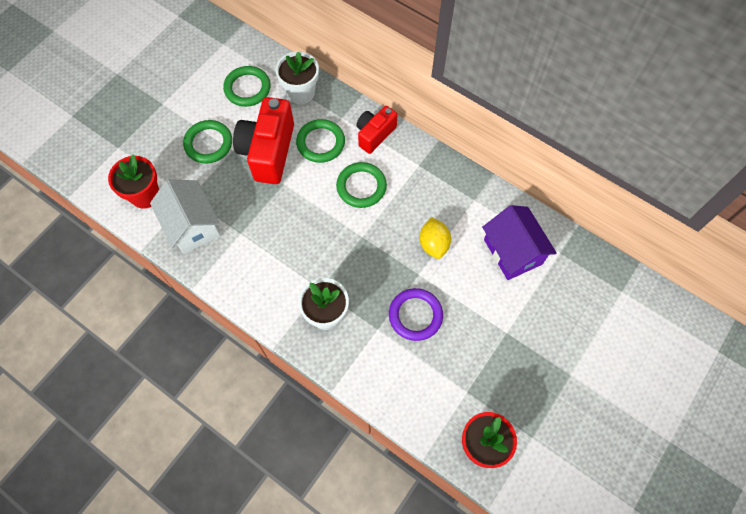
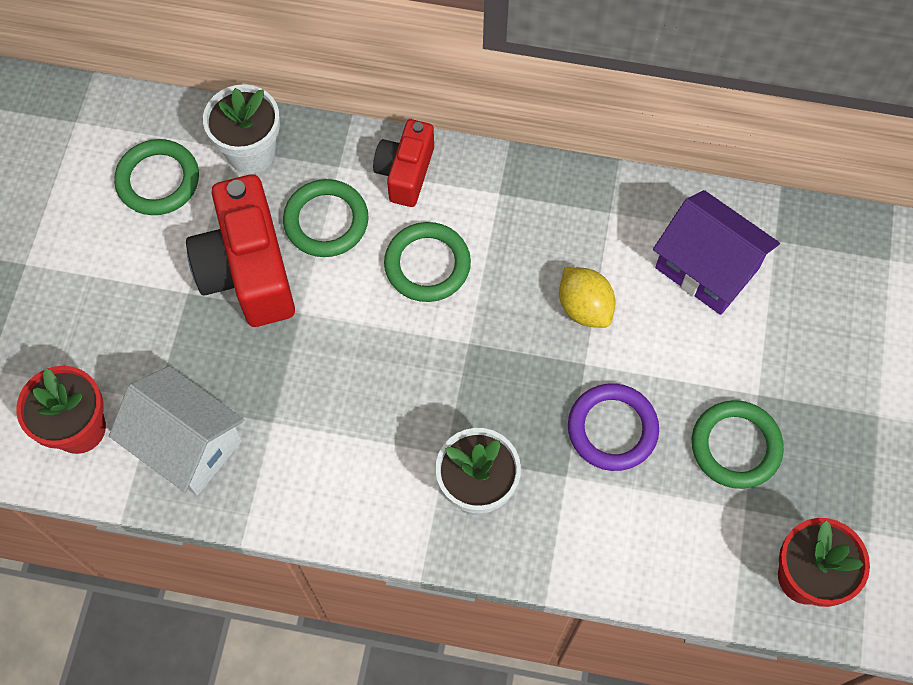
camera: 25 degrees left, 0 degrees up
green ring [183,120,232,164] -> green ring moved to [692,400,784,489]

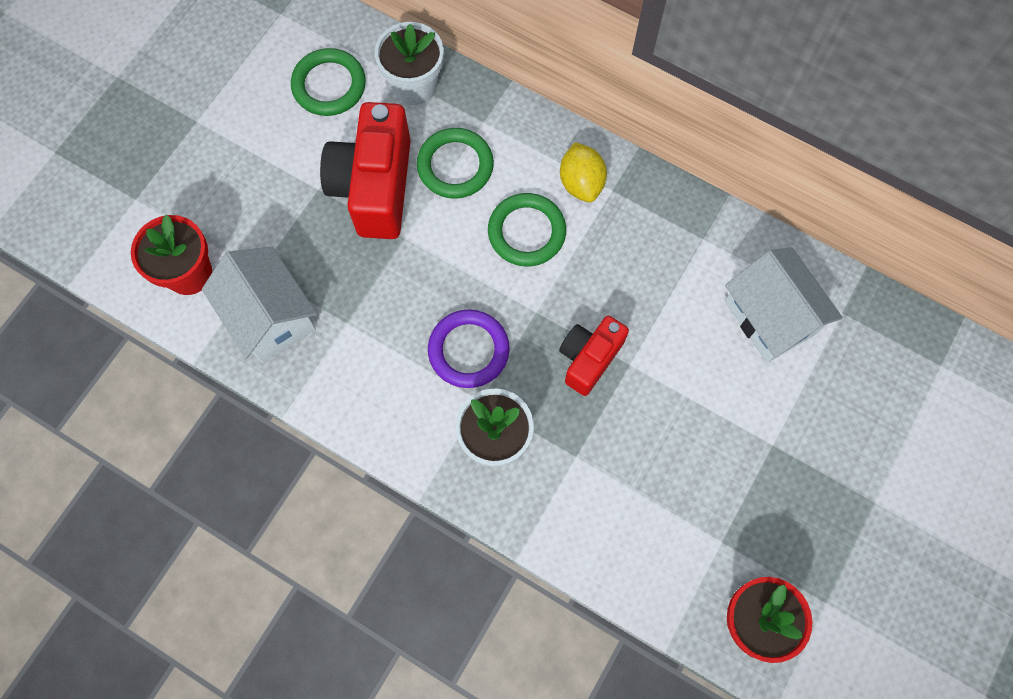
camera: 20 degrees right, 5 degrees up
red camera [373,119,434,207] -> red camera moved to [559,316,629,396]
yellow lemon [559,267,615,328] -> yellow lemon moved to [560,142,607,202]
purple ring [568,383,659,471] -> purple ring moved to [428,310,510,388]
purple house [653,190,780,315] -> white house [725,247,843,363]
green ring [692,400,784,489] -> none

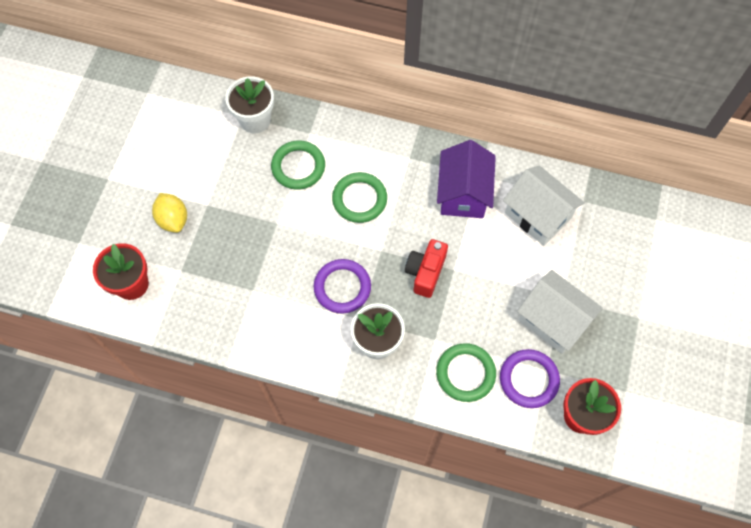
camera: 15 degrees left, 5 degrees down
white house [202,246,317,363] -> white house moved to [517,270,603,354]
green ring [291,48,366,116] -> green ring moved to [436,343,496,402]
red camera [320,102,411,239] -> none
yellow lemon [560,142,607,202] -> yellow lemon moved to [152,193,187,233]
none -> purple house [437,140,496,218]
none -> purple ring [500,349,560,408]

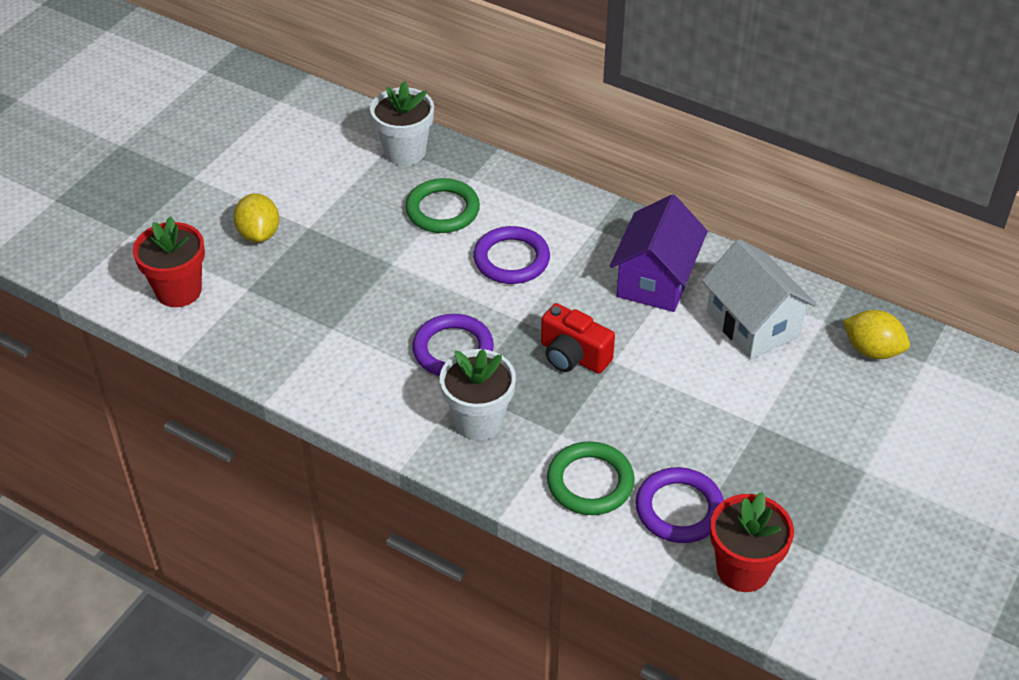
camera: 15 degrees right, 20 degrees down
green ring [332,172,387,223] -> purple ring [473,226,550,284]
red camera [405,239,448,298] -> red camera turned 90 degrees counterclockwise [541,303,615,374]
white house [517,270,603,354] -> none
none -> yellow lemon [843,310,910,359]

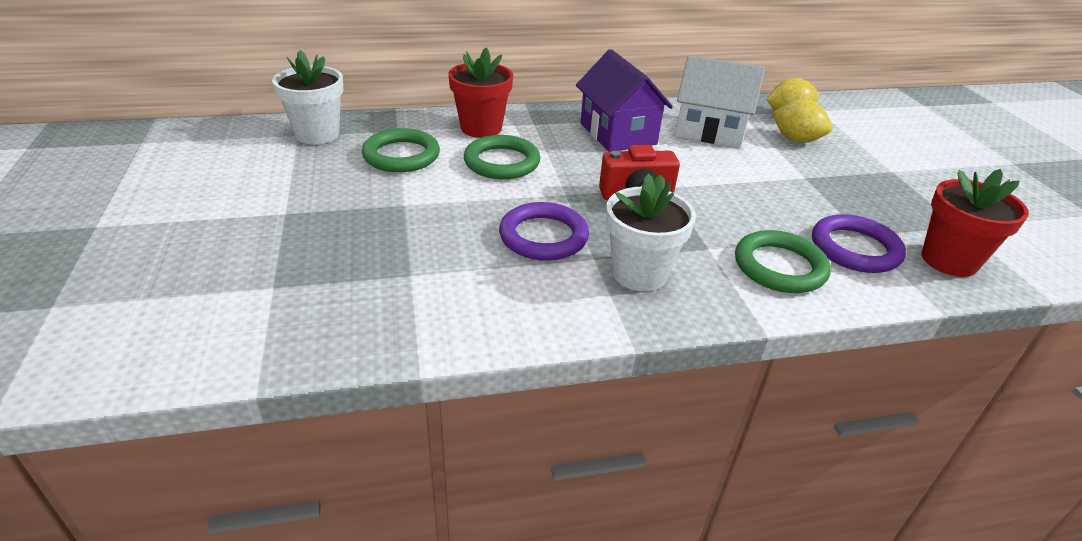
camera: 45 degrees left, 10 degrees down
red flower pot [133,216,205,307] -> red flower pot moved to [448,47,513,138]
yellow lemon [233,193,279,243] -> yellow lemon moved to [772,100,832,143]
purple ring [473,226,550,284] -> green ring [464,135,541,179]

